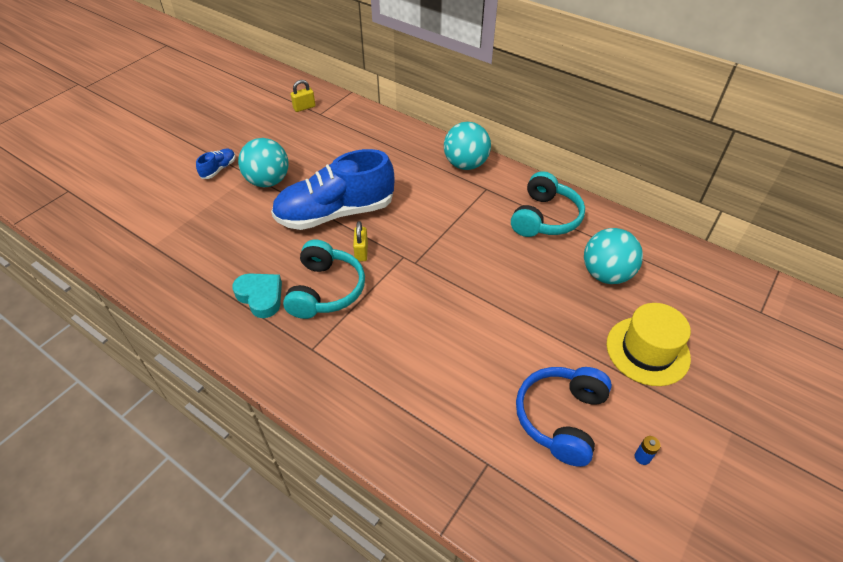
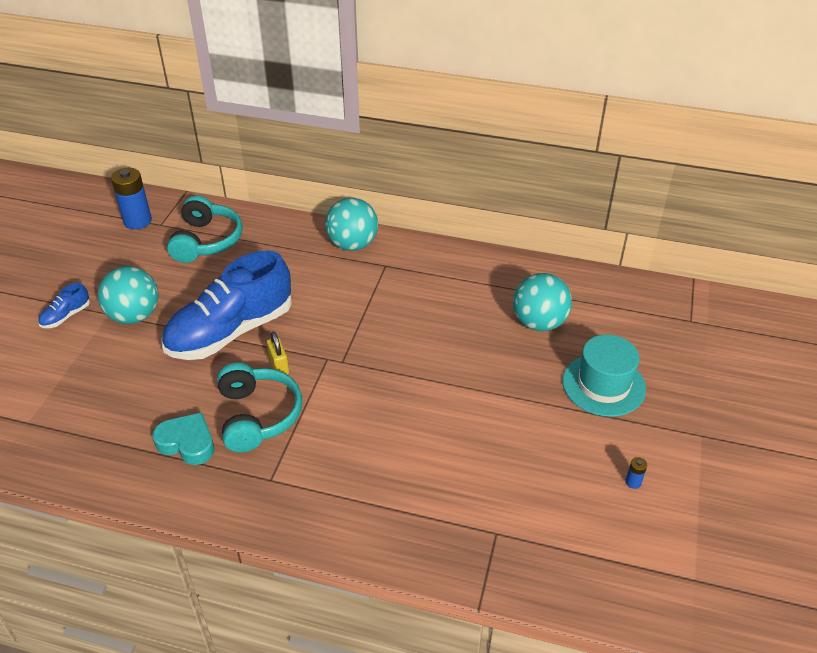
camera: 20 degrees left, 5 degrees down
blue shoe [196,148,235,179] -> blue shoe turned 150 degrees counterclockwise [38,283,90,328]
yellow padlock [291,80,315,112] -> blue battery [111,168,152,230]
turquoise headphones [511,171,585,237] -> turquoise headphones moved to [167,195,242,263]
blue headphones [516,367,612,467] -> none
yellow hat [607,303,691,386] -> turquoise hat [562,334,646,417]

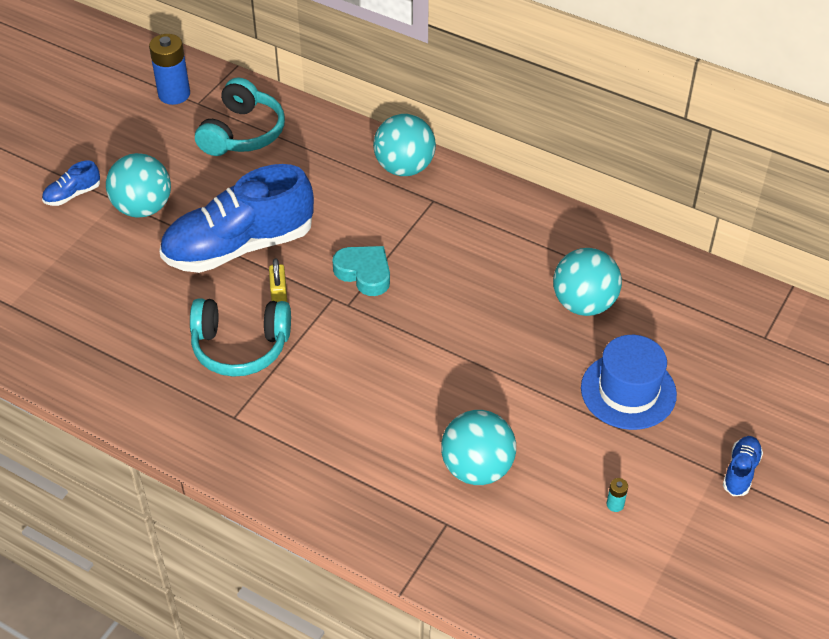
camera: 15 degrees right, 5 degrees up
turquoise heart [152,412,214,465] -> turquoise heart moved to [332,246,390,296]
turquoise headphones [217,363,302,452] -> turquoise headphones turned 90 degrees clockwise [190,298,291,377]
turquoise hat [562,334,646,417] -> blue hat [581,335,677,430]
blue battery [626,457,647,489] -> turquoise battery [607,478,628,512]
none -> turquoise ball [441,410,516,485]
none -> blue shoe [723,436,763,496]

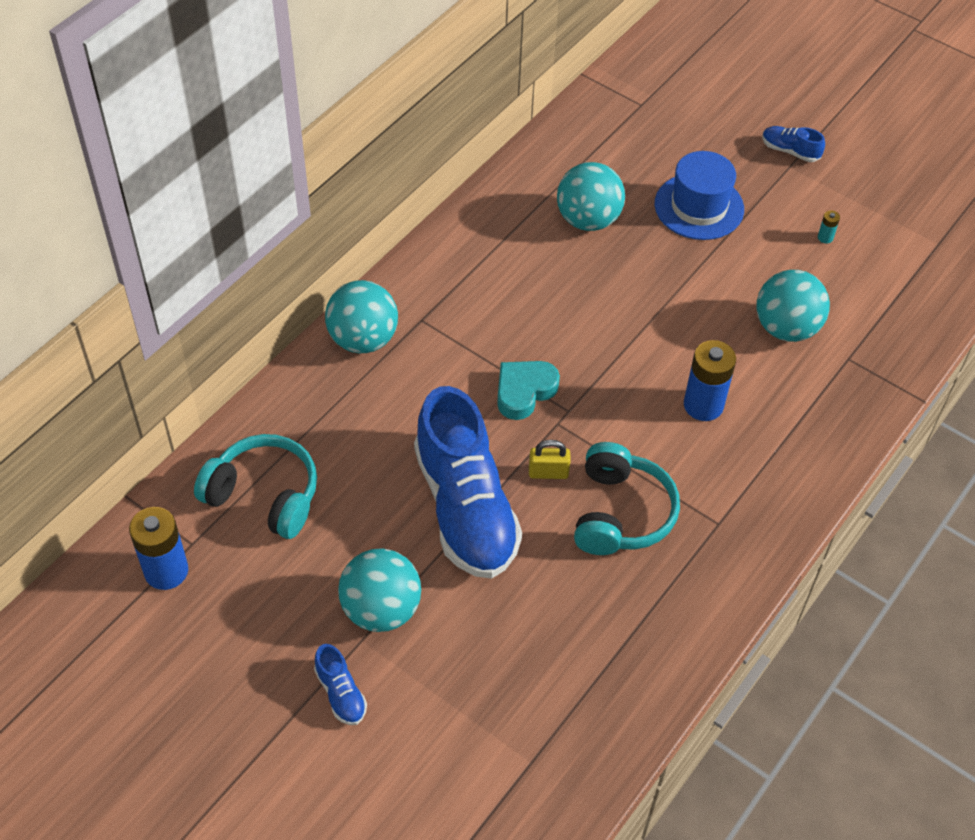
camera: 85 degrees left, 5 degrees up
none -> blue battery [684,340,736,421]

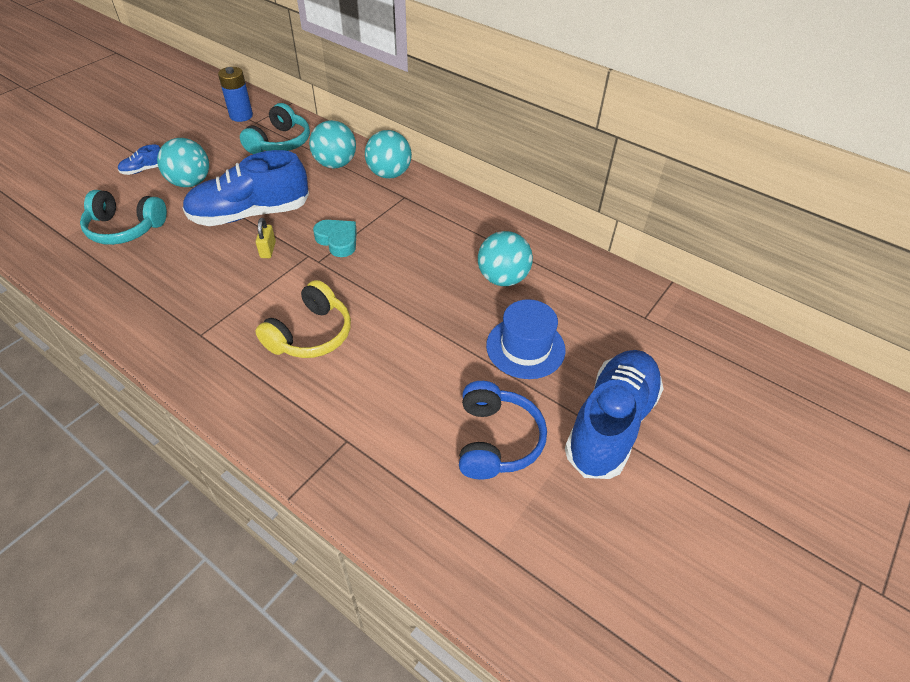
camera: 90 degrees right, 5 degrees down
turquoise headphones [574,442,680,555] -> turquoise headphones moved to [80,190,167,245]
blue battery [684,340,736,421] -> yellow headphones [255,280,351,358]
turquoise ball [756,270,830,342] -> turquoise ball moved to [309,120,356,168]
blue shoe [762,126,825,162] -> blue shoe [565,350,664,479], size x2.48
turquoise battery [818,210,840,243] -> blue headphones [459,381,547,479]

